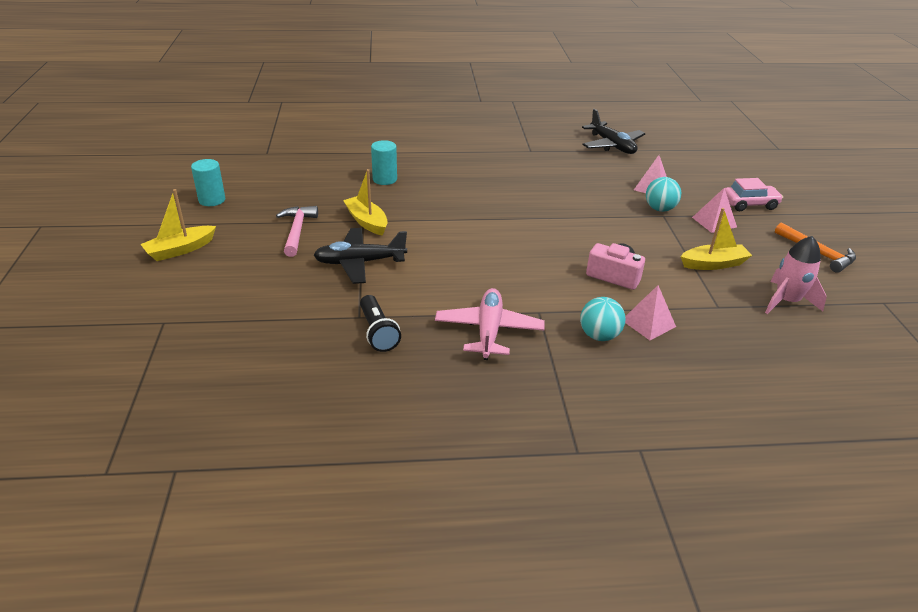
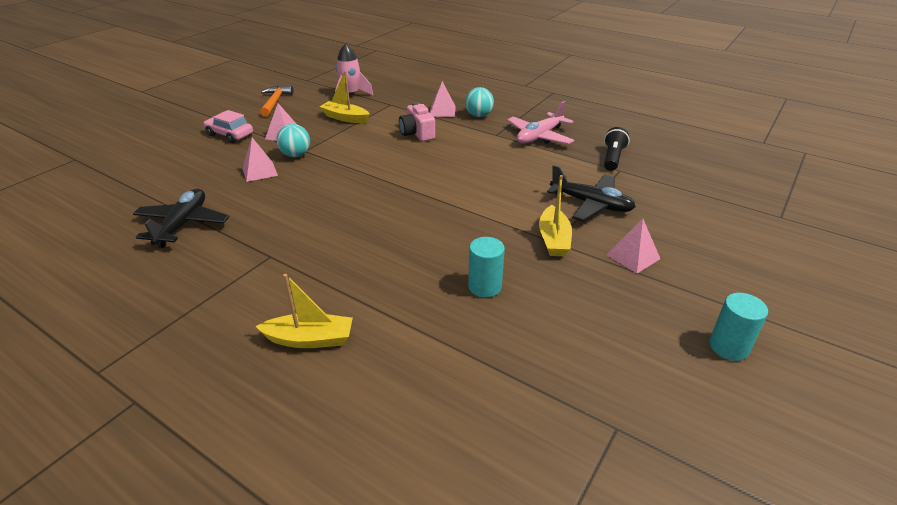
camera: 140 degrees left, 0 degrees up
yellow boat [140,189,216,261] -> yellow boat moved to [255,274,353,348]
pink hammer [276,206,318,257] -> pink pyramid [607,219,660,274]

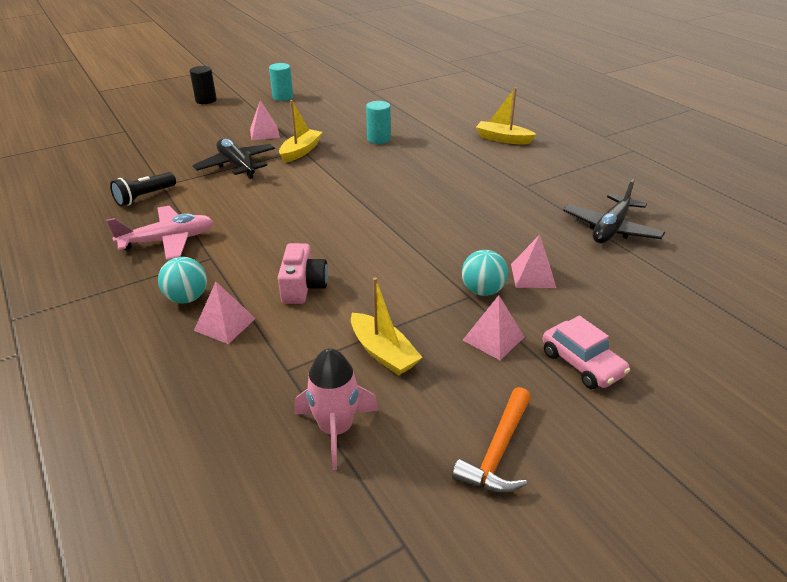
camera: 155 degrees left, 0 degrees up
none -> black cylinder [190,66,217,104]

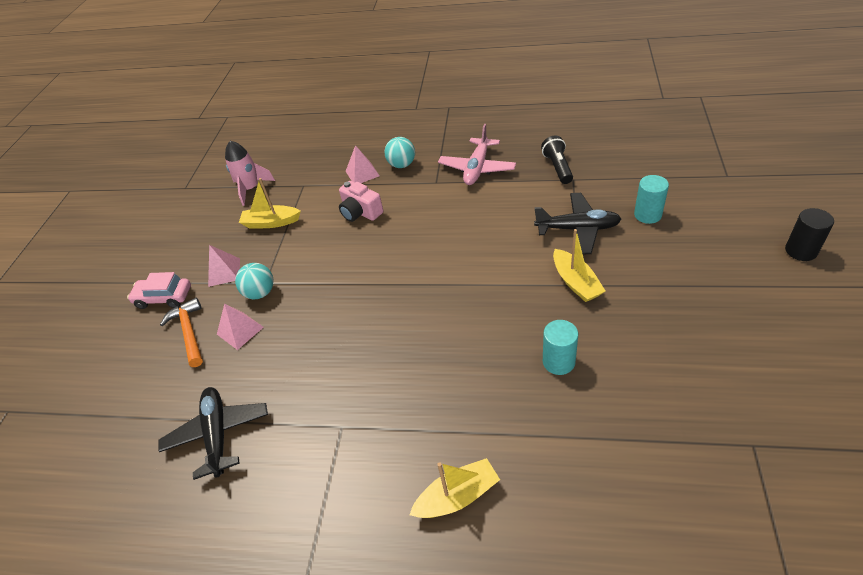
camera: 135 degrees right, 10 degrees up
pink pyramid [250,100,280,140] -> none
turquoise cylinder [269,63,293,101] -> turquoise cylinder moved to [634,175,669,224]
orange hammer [452,387,531,493] -> orange hammer moved to [160,298,203,367]

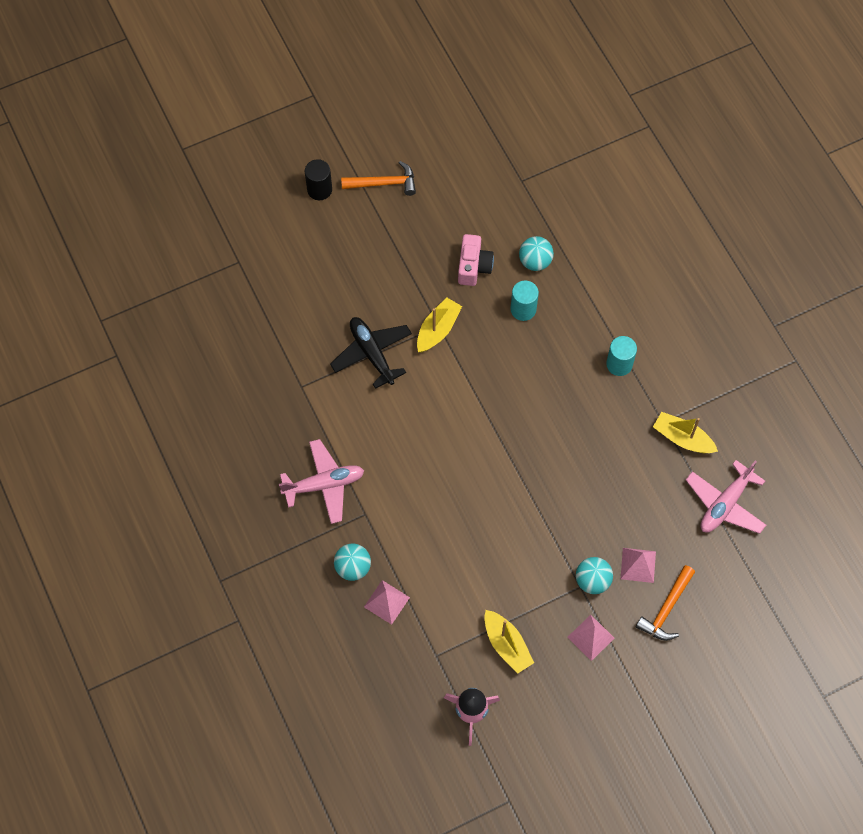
camera: 130 degrees left, 20 degrees up
pink car [127,272,191,309] -> none
black plane [158,387,268,480] -> pink plane [686,460,766,534]
pink camera [339,181,383,222] -> pink camera moved to [458,234,494,286]
yellow boat [409,458,500,518] -> yellow boat moved to [653,412,718,453]
black flashlight [541,136,573,184] -> none
turquoise cylinder [634,175,669,224] -> turquoise cylinder moved to [606,336,637,376]
none -> orange hammer [341,161,416,196]
none -> turquoise ball [519,236,554,271]

